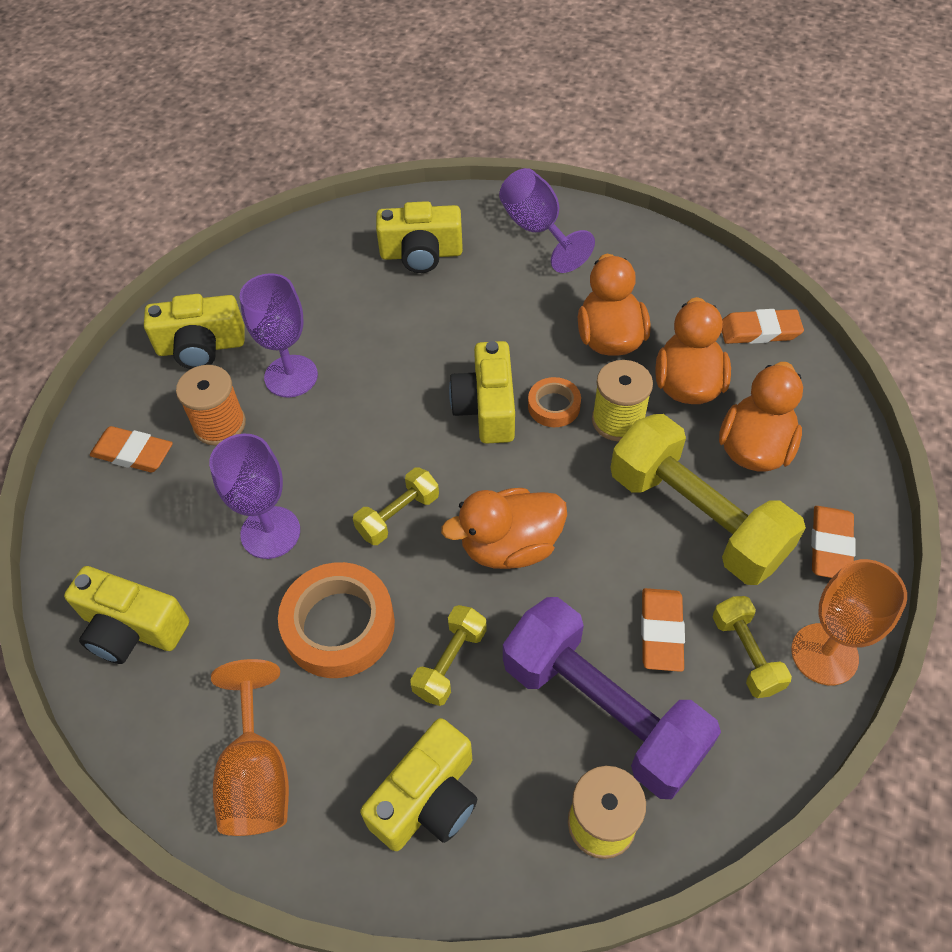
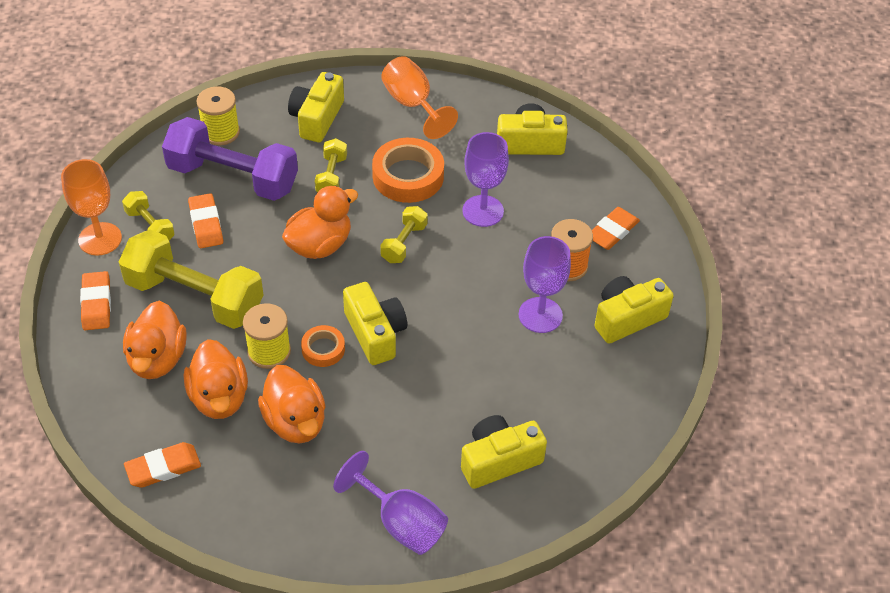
camera: 155 degrees right, 5 degrees down
orange eraser [90,426,173,472] -> orange eraser turned 45 degrees counterclockwise [592,207,640,250]

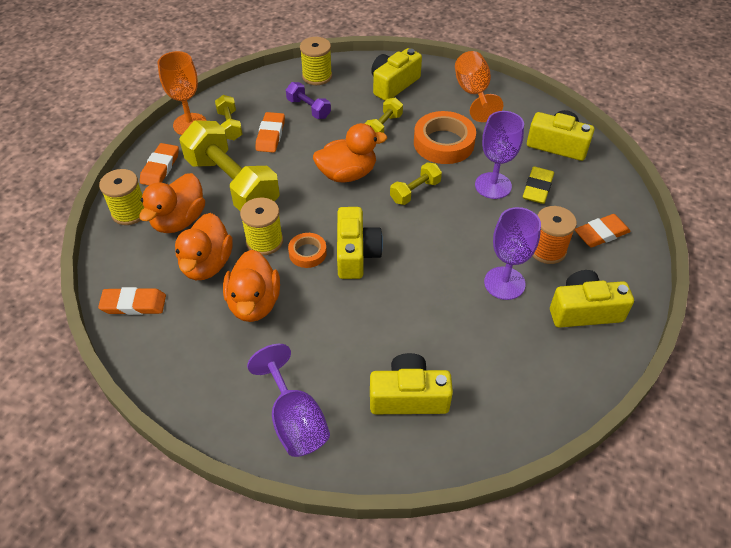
camera: 25 degrees right, 0 degrees up
purple dumbbell [162,117,298,201] -> purple dumbbell [286,82,331,119], size x0.47
none -> yellow spool [99,169,144,225]
none -> yellow eraser [523,167,554,204]

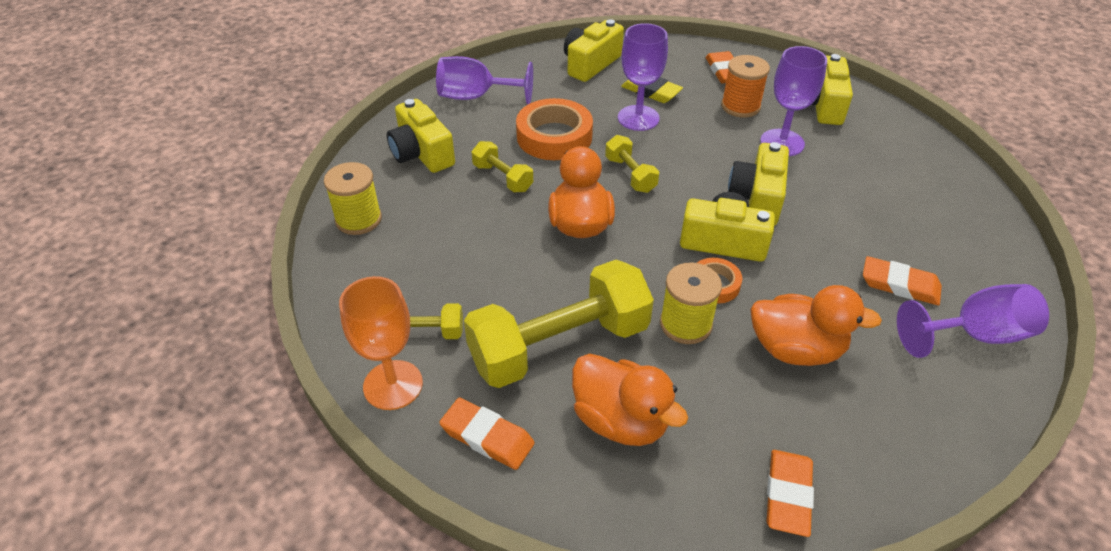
camera: 75 degrees left, 5 degrees down
yellow spool [99,169,144,225] -> none
orange duck [175,213,233,280] -> none
orange eraser [255,112,285,153] -> orange eraser moved to [863,256,942,305]
purple dumbbell [286,82,331,119] -> none
yellow camera [370,353,453,414] -> yellow camera moved to [728,142,789,226]
orange goblet [455,51,503,122] -> purple goblet [436,56,533,104]

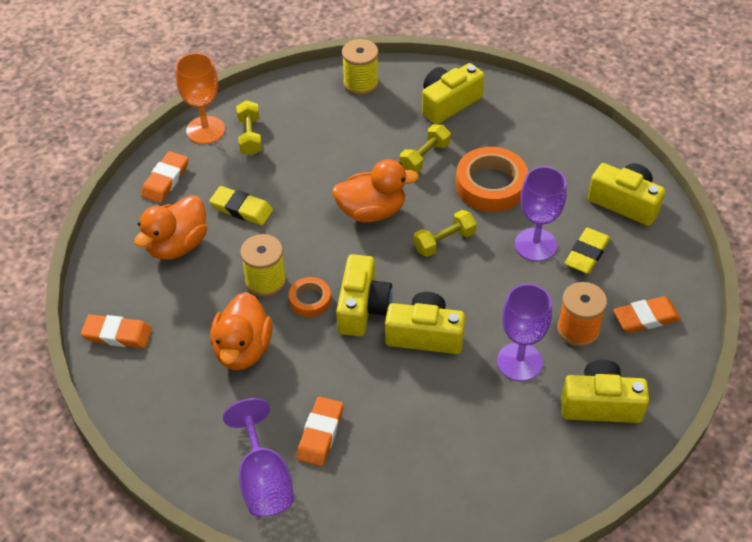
camera: 85 degrees right, 5 degrees up
purple goblet [436,56,533,104] -> none
yellow dumbbell [464,260,654,388] -> yellow eraser [209,186,273,225]

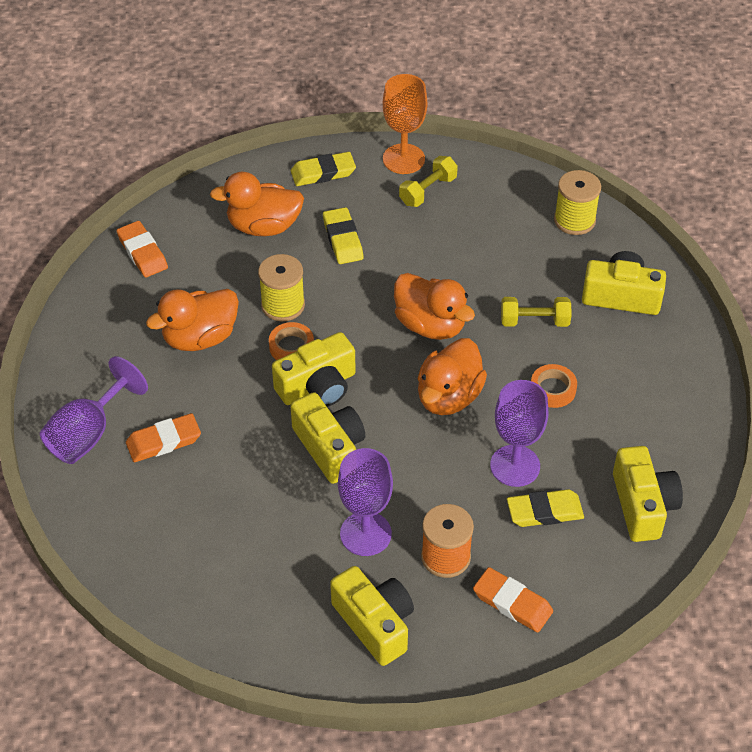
camera: 50 degrees right, 0 degrees up
orange eraser [141,151,188,203] -> yellow eraser [291,152,356,186]
yellow dumbbell [413,210,477,257] -> orange duck [417,338,487,415]
orange tape [456,147,528,212] -> orange tape [531,364,577,408], size x0.54

